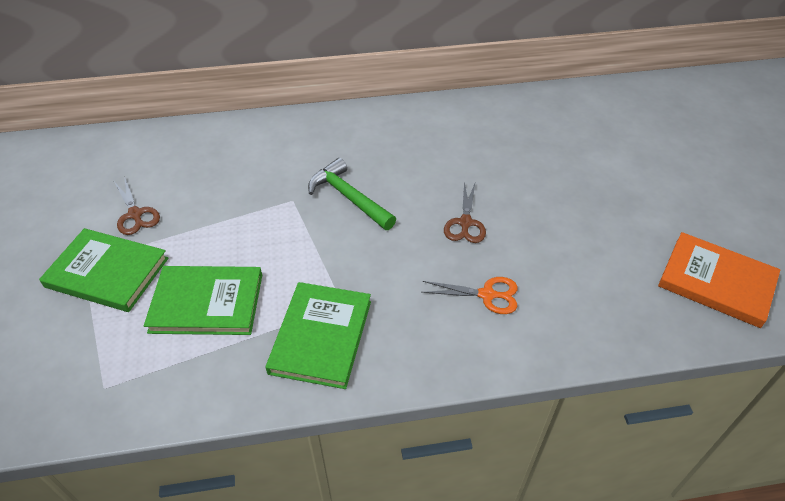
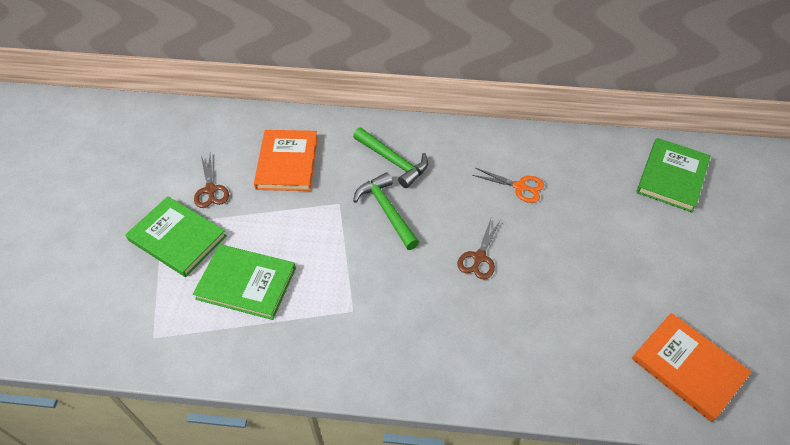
camera: 15 degrees right, 5 degrees up
green book [265,282,371,389] -> green book moved to [636,138,711,212]
orange scissors [422,277,518,314] -> orange scissors moved to [472,168,544,203]
none -> orange book [254,130,318,191]
none -> green hammer [353,127,428,188]

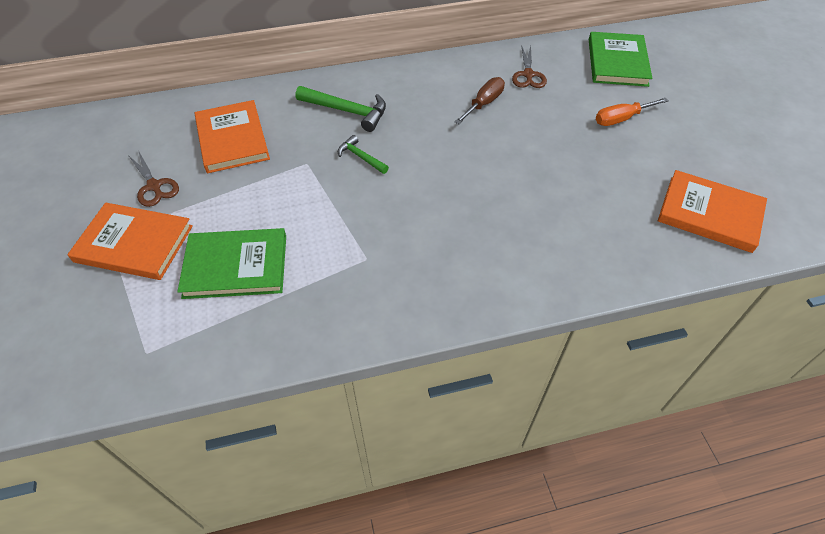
camera: 20 degrees left, 0 degrees up
green book [125,196,227,277] -> orange book [67,203,193,280]
green hammer [353,172,419,250] -> green hammer [338,135,389,174], size x0.58
brown scissors [457,216,501,279] -> brown scissors moved to [512,45,547,88]
orange scissors [472,168,544,203] -> brown screwdriver [455,77,505,124]
none -> orange screwdriver [596,98,669,126]

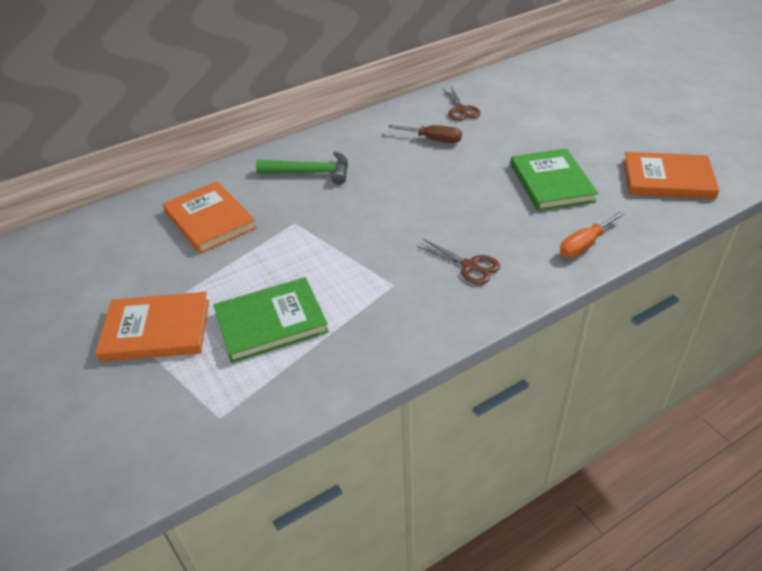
camera: 15 degrees left, 10 degrees down
brown scissors [128,150,179,207] -> brown scissors moved to [417,239,500,285]
green hammer [338,135,389,174] -> none
brown screwdriver [455,77,505,124] -> brown screwdriver turned 90 degrees clockwise [388,125,462,143]
green book [589,32,652,87] -> green book moved to [510,148,598,211]
orange screwdriver [596,98,669,126] -> orange screwdriver moved to [560,211,625,258]

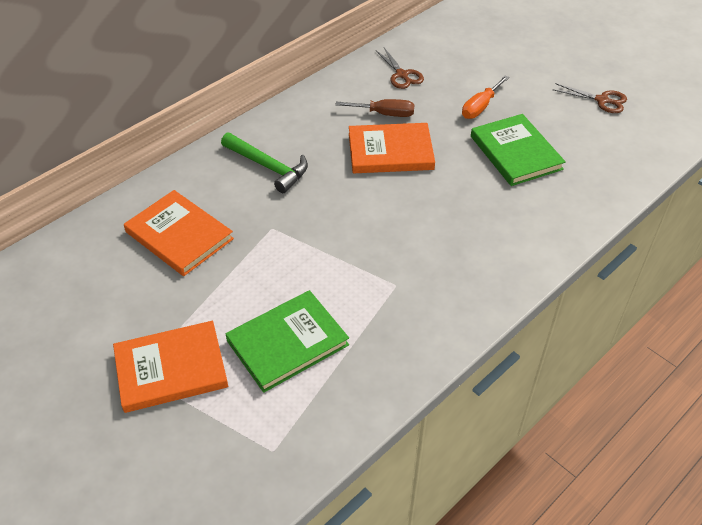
camera: 15 degrees left, 5 degrees up
green hammer [256,151,348,185] -> green hammer turned 45 degrees clockwise [221,133,308,193]
brown scissors [417,239,500,285] -> brown scissors moved to [552,83,627,113]
orange screwdriver [560,211,625,258] -> orange screwdriver moved to [462,75,509,119]
orange book [623,152,719,199] -> orange book moved to [349,123,435,173]

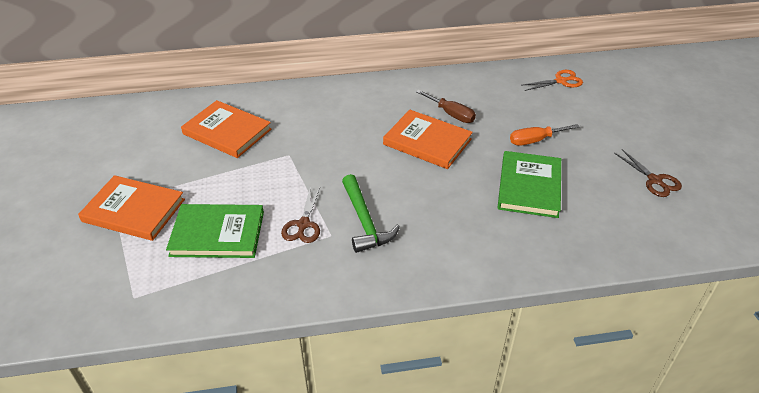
camera: 35 degrees right, 5 degrees down
orange book [124,190,234,276] -> orange book turned 45 degrees counterclockwise [181,100,272,158]
green hammer [221,133,308,193] -> green hammer moved to [342,174,400,253]
brown scissors [375,48,424,89] -> brown scissors moved to [281,188,320,243]
none -> orange scissors [523,70,583,91]

